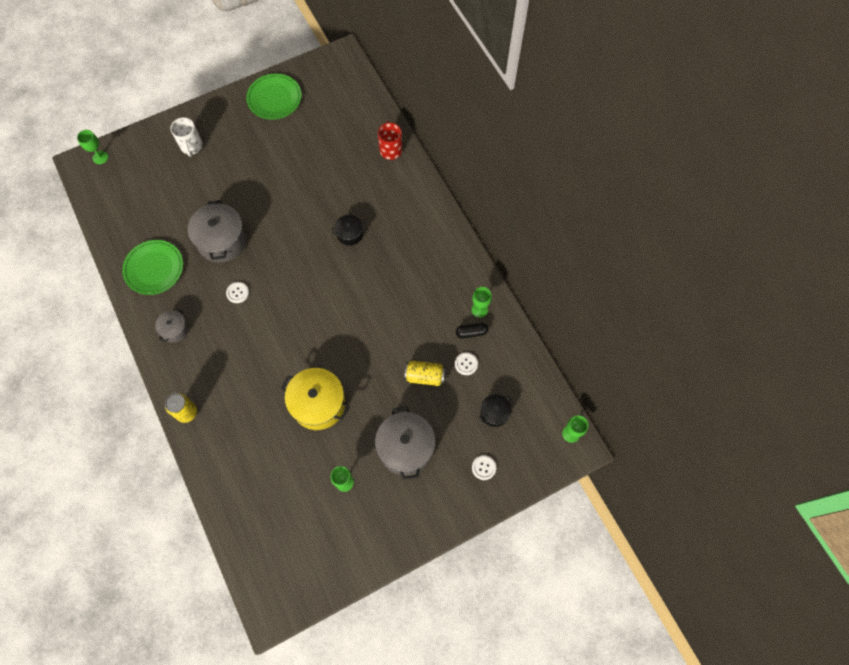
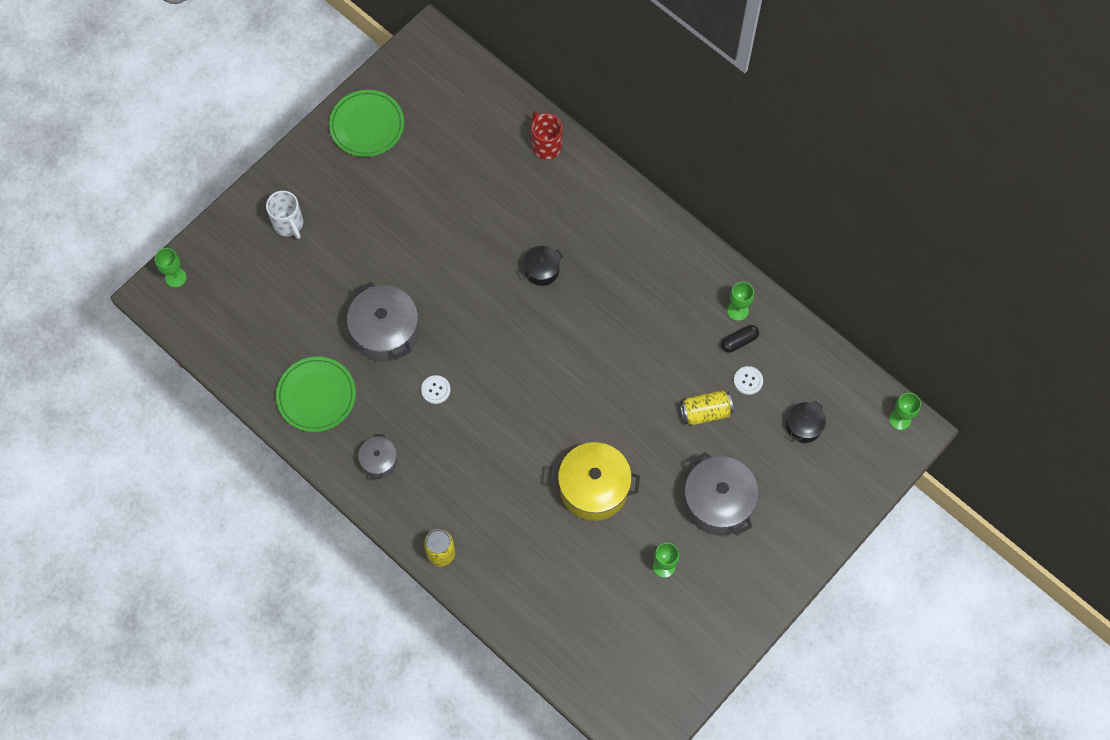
camera: 20 degrees left, 0 degrees up
white button [472,455,496,480] -> none

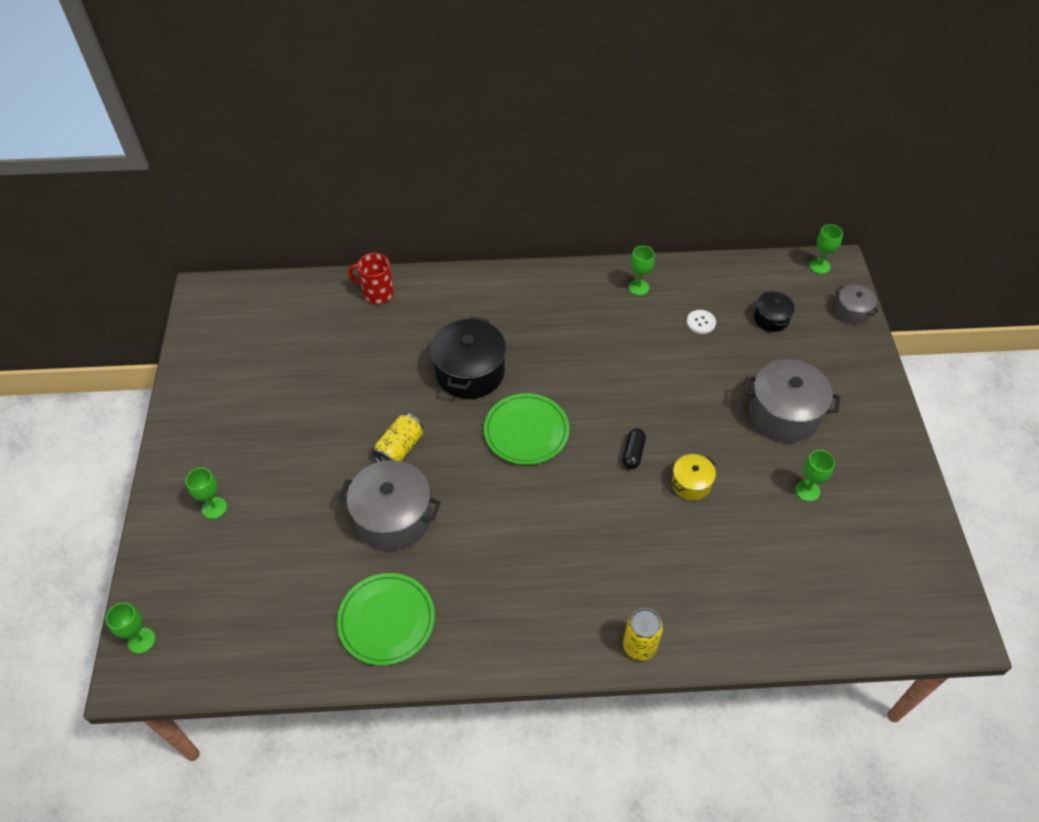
camera: 45 degrees left, 15 degrees down
white mug [266,191,303,239] -> green goblet [186,468,227,519]
green plate [329,90,404,157] -> green plate moved to [484,393,569,465]
grey pot [358,434,397,479] -> grey pot moved to [835,284,878,324]
white button [421,375,451,404] -> none
black pot [521,246,563,286] -> black pot [431,317,506,399], size x1.89
yellow pot [549,442,640,521] -> yellow pot [672,454,716,500], size x0.53
yellow can [680,390,733,425] -> yellow can moved to [372,413,423,462]
black capsule [721,325,759,353] -> black capsule moved to [622,428,646,469]

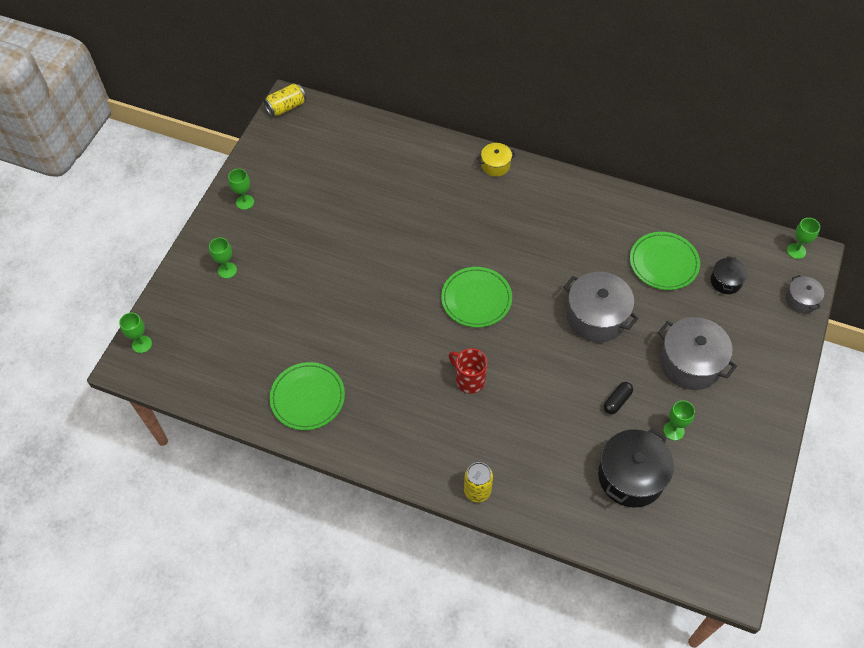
camera: 25 degrees right, 5 degrees up
grey pot [338,460,441,551] -> grey pot moved to [564,272,639,342]
red mug [348,253,394,304] -> red mug moved to [449,348,487,394]
yellow can [372,413,423,462] -> yellow can moved to [264,83,306,117]
black pot [431,317,506,399] -> black pot moved to [598,428,674,507]
black capsule [622,428,646,469] -> black capsule moved to [604,382,633,414]
green goblet [628,246,655,295] -> green goblet moved to [228,169,254,210]
yellow pot [672,454,716,500] -> yellow pot moved to [477,143,515,177]
white button [687,310,716,334] -> green plate [630,232,700,290]

